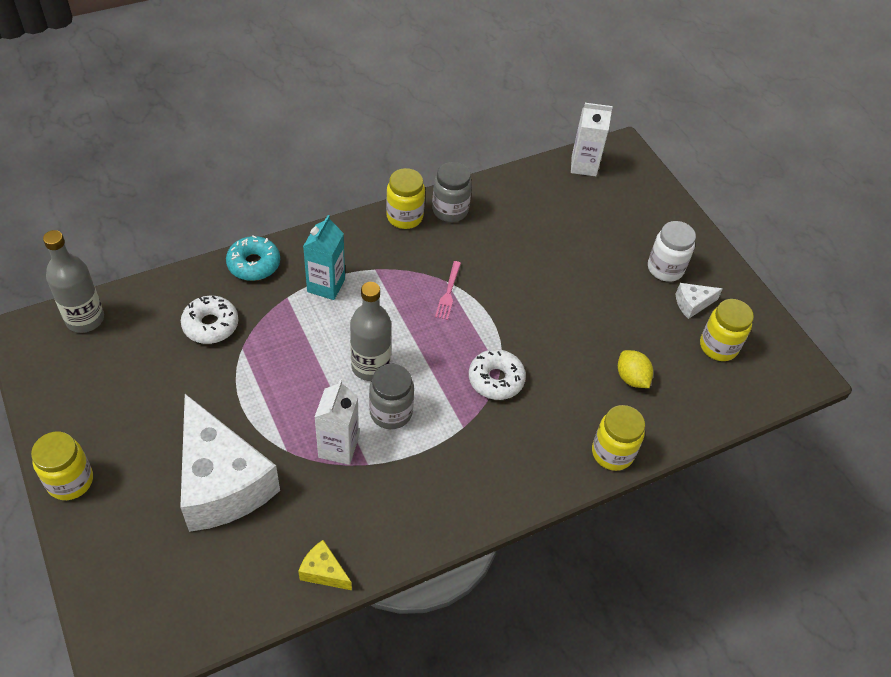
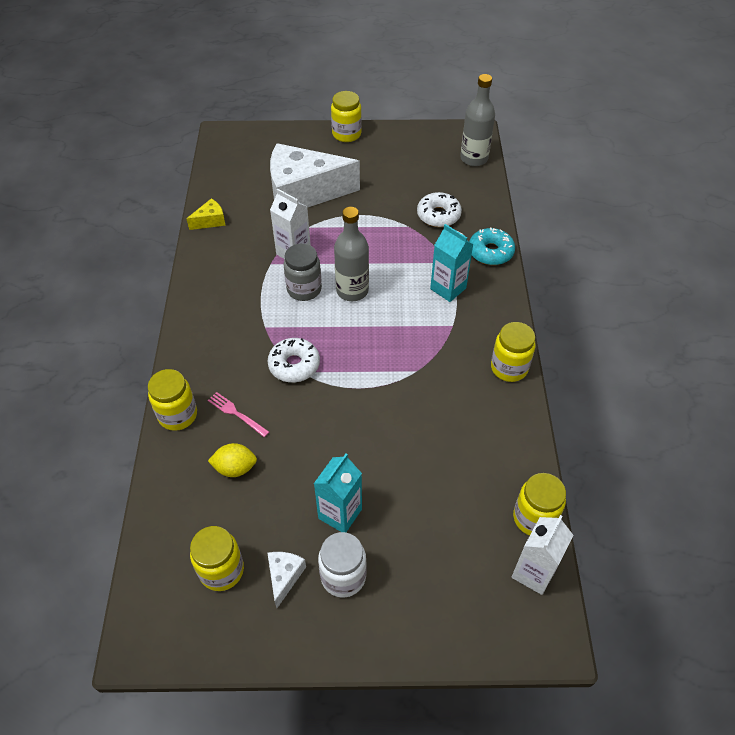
camera: 120 degrees right, 0 degrees up
grey jar [432,162,472,222] -> none
pink fork [435,261,461,320] -> pink fork moved to [208,392,269,437]
none -> turquoise carton [314,454,362,532]
none -> yellow jar [513,473,566,536]

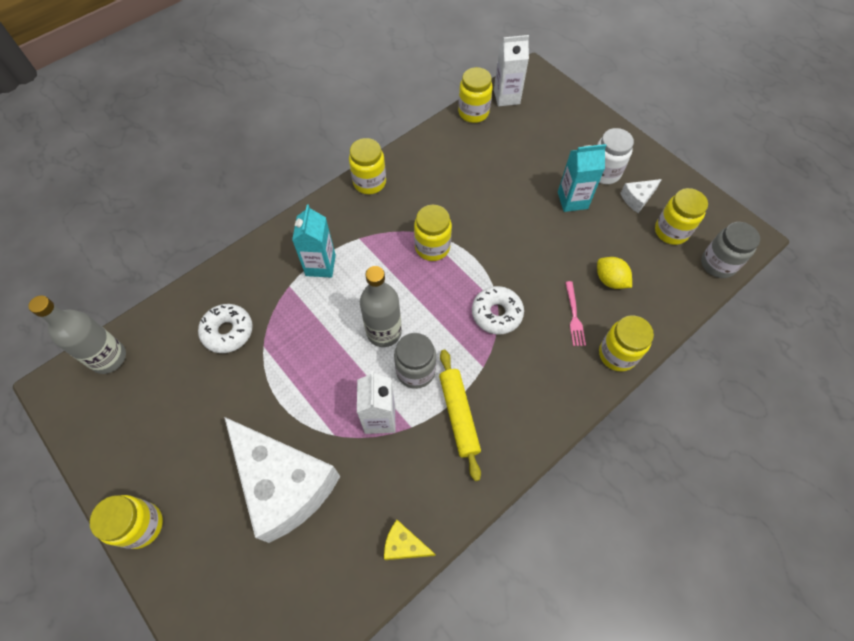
camera: 130 degrees left, 10 degrees up
turquoise donut [469,227,515,265] -> none
none -> yellow jar [414,205,452,261]
none -> yellow rolling pin [439,350,481,481]
none -> grey jar [701,222,760,278]

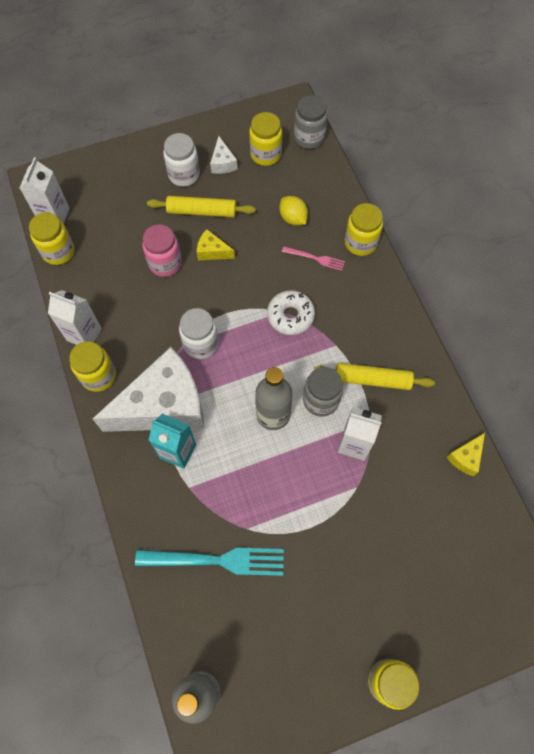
camera: 70 degrees left, 5 degrees up
white donut [198,304,253,353] -> turquoise fork [135,548,284,576]
white cheese [224,417,341,543] -> white cheese moved to [93,347,204,432]
yellow jar [414,205,452,261] -> white jar [179,308,219,359]
turquoise carton [558,144,607,212] -> yellow rolling pin [147,196,256,218]
yellow lemon [597,257,632,289] -> yellow lemon turned 75 degrees clockwise [279,196,308,226]
none -> white carton [48,290,102,345]
none -> pink jar [142,224,182,277]
none -> yellow cheese [197,229,235,260]

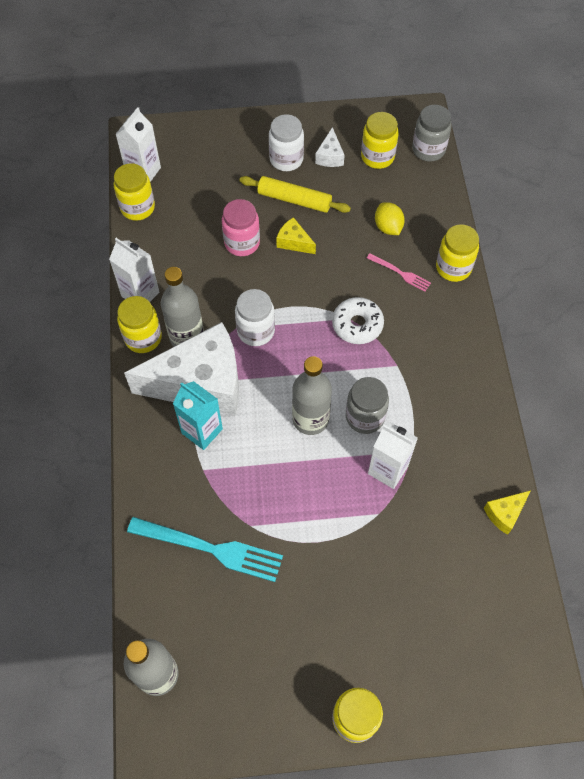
camera: 15 degrees right, 5 degrees down
yellow rolling pin [314,363,435,390] -> none
none -> grey bottle [161,267,204,347]

